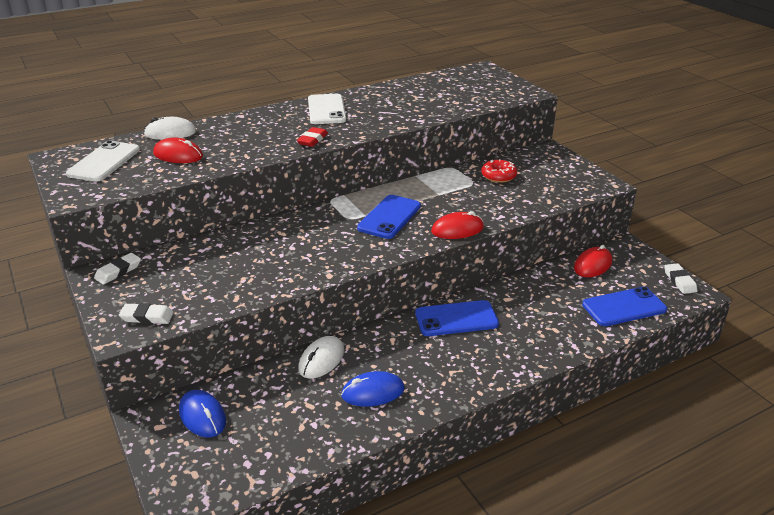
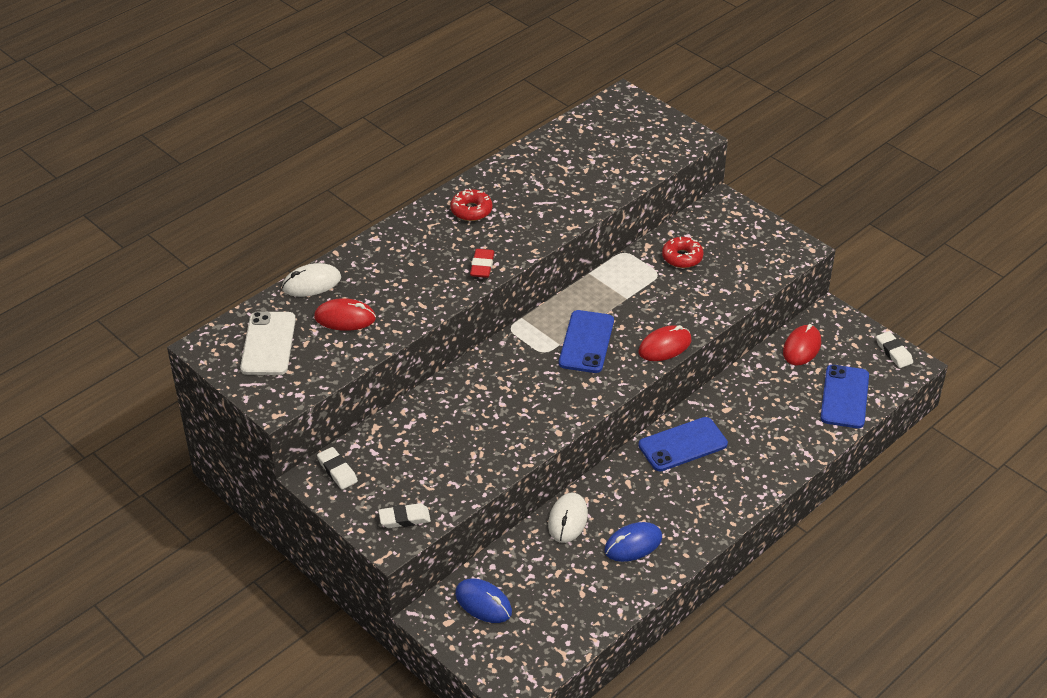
camera: 15 degrees left, 10 degrees up
white eraser [94,253,141,285] -> white eraser turned 60 degrees counterclockwise [317,447,358,489]
white phone [308,94,346,124] -> red donut [450,188,492,221]
blue phone [582,287,667,326] -> blue phone turned 45 degrees counterclockwise [820,365,869,428]

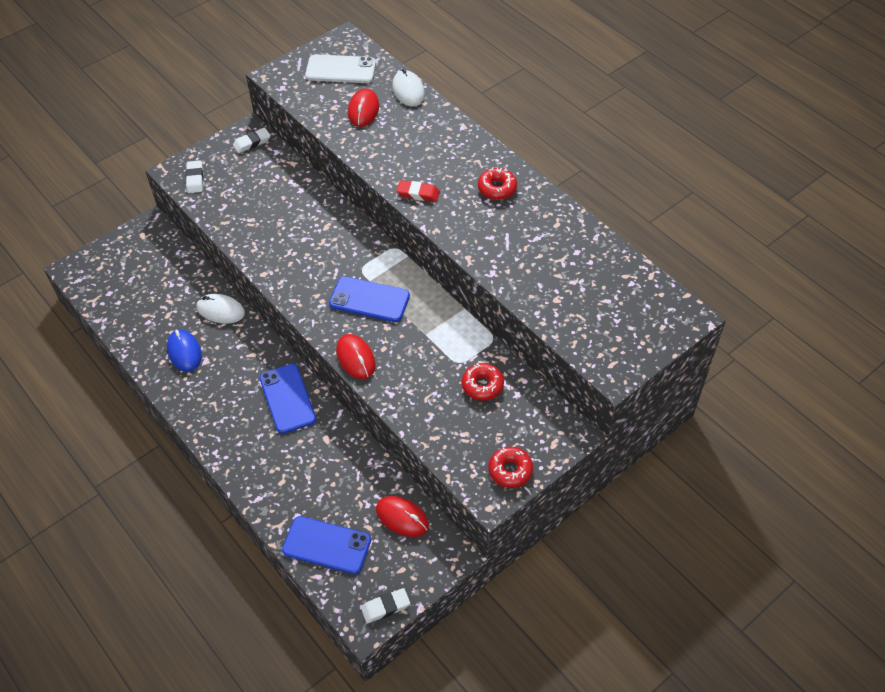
camera: 95 degrees right, 10 degrees up
blue mouse [455,578,512,623] -> none
none -> red donut [488,447,533,488]

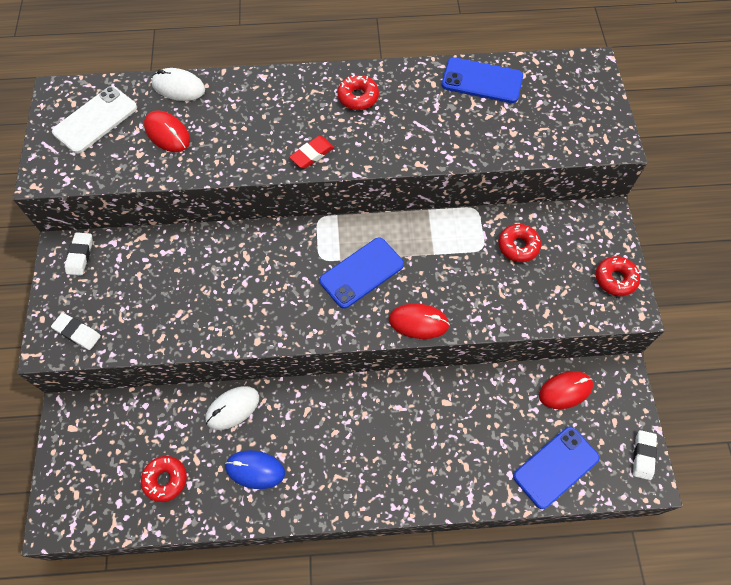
camera: 55 degrees left, 10 degrees up
blue phone [259,364,316,434] -> blue phone moved to [442,57,523,103]
none -> red donut [141,456,187,502]

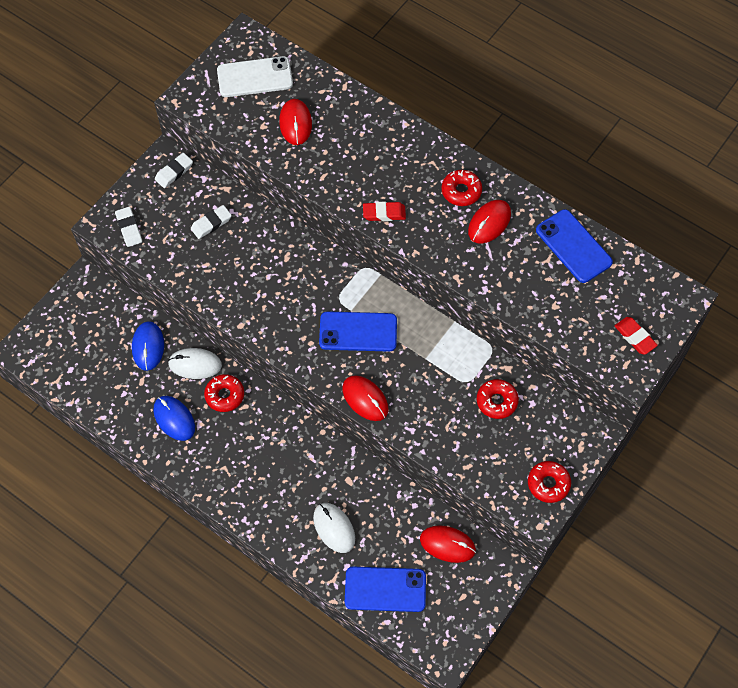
camera: 40 degrees right, 0 degrees up
red donut [141,456,187,502] -> red donut moved to [204,374,244,412]
white mouse [151,68,205,101] -> white mouse moved to [313,503,355,553]
white eraser [633,430,657,480] -> white eraser moved to [191,205,232,239]
none -> blue mouse [132,321,164,371]
none -> red mouse [468,200,511,244]
none -> red eraser [615,317,658,355]

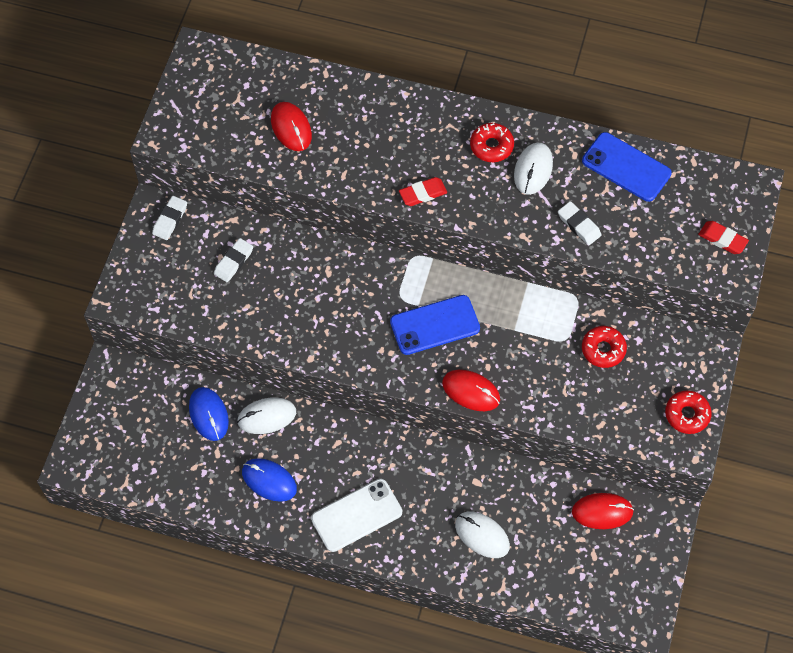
camera: 20 degrees left, 0 degrees up
white eraser [115,207,142,247] -> white eraser moved to [558,201,601,245]
red donut [204,374,244,412] -> none
white phone [217,56,293,97] -> white phone moved to [311,479,402,552]
blue phone [345,567,426,612] -> none
red mouse [468,200,511,244] -> white mouse [514,143,553,195]

